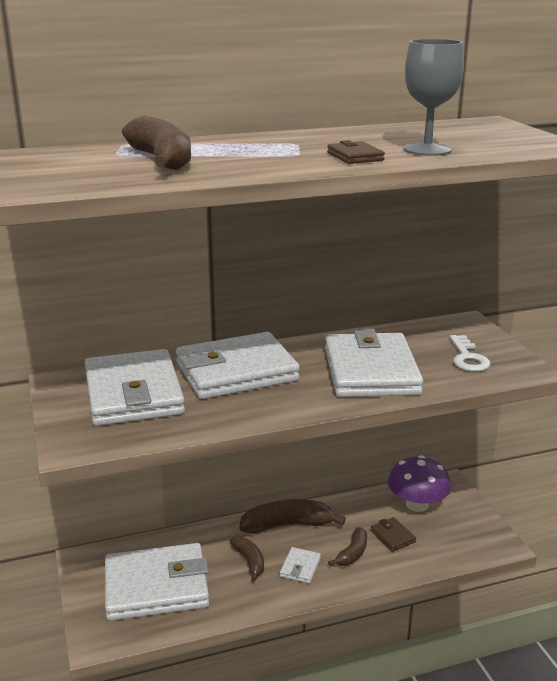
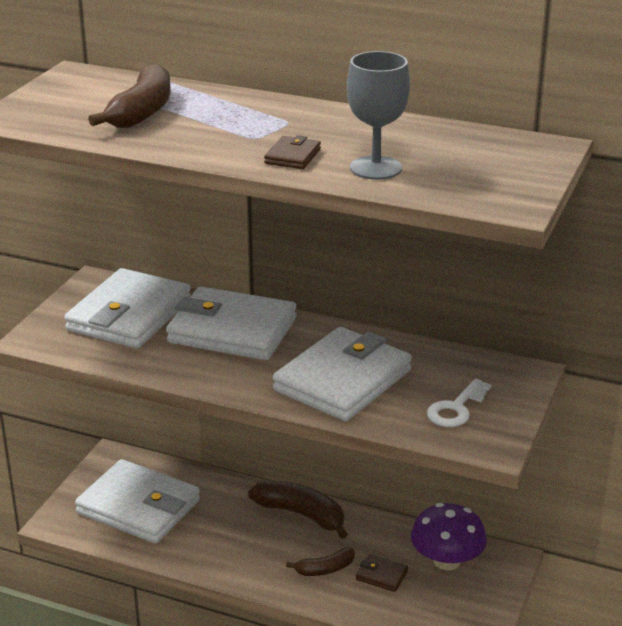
camera: 40 degrees right, 5 degrees up
brown banana [230,536,264,581] -> none
white wallet [280,547,321,583] -> none
brown wallet [371,517,416,552] -> brown wallet turned 75 degrees counterclockwise [356,554,408,592]

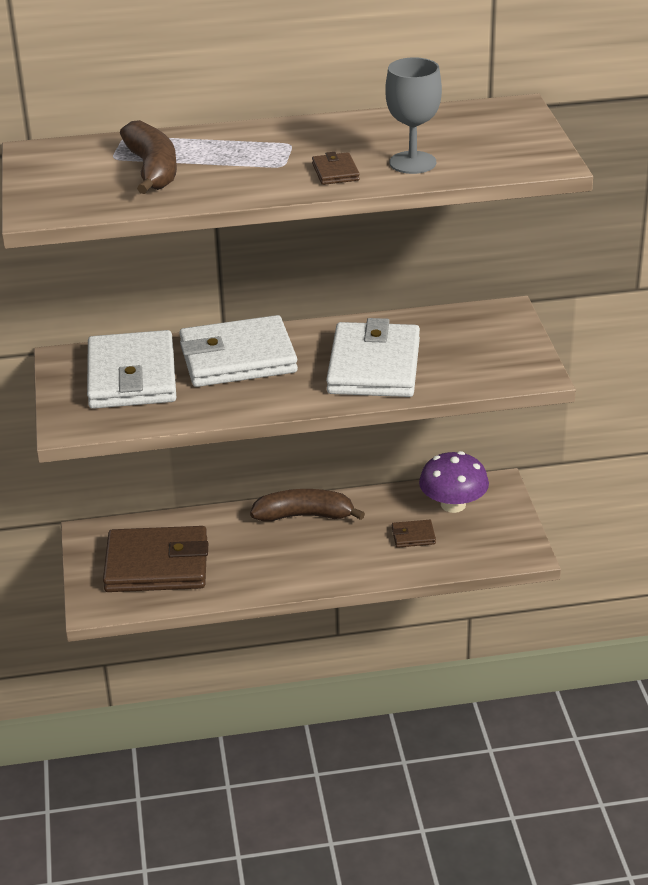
camera: 30 degrees left, 5 degrees up
white wallet [75,459,200,544] -> brown wallet [103,526,208,592]
brown banana [286,547,355,576] -> none
white key [427,378,491,427] -> none

